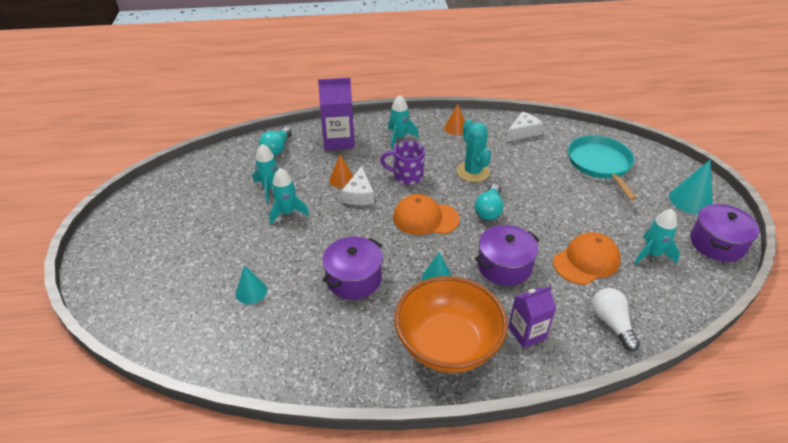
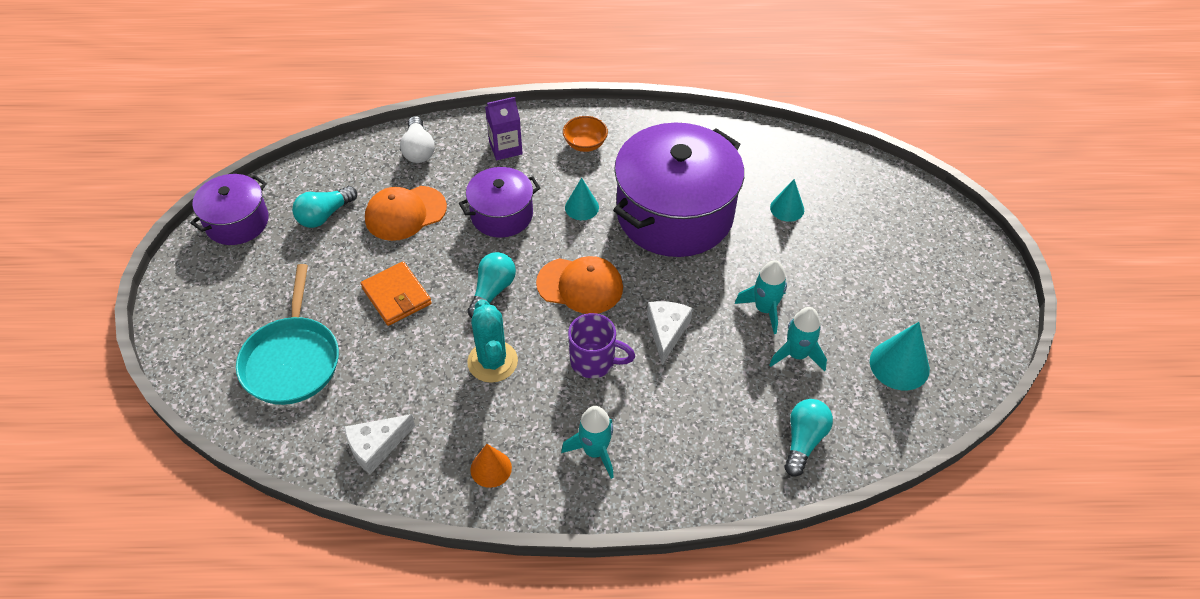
camera: 175 degrees left, 10 degrees up
purple carton [318,78,355,150] -> none
purple pot [322,237,383,299] -> purple pot [613,123,744,257], size x1.88
orange cone [329,155,353,188] -> none
orange bowl [394,276,508,373] -> orange bowl [563,116,608,152], size x0.43
turquoise rocket [635,209,680,264] -> turquoise light bulb [292,186,357,228]
turquoise cone [669,160,713,215] -> turquoise cone moved to [870,322,930,390]
none -> orange wallet [361,262,432,326]

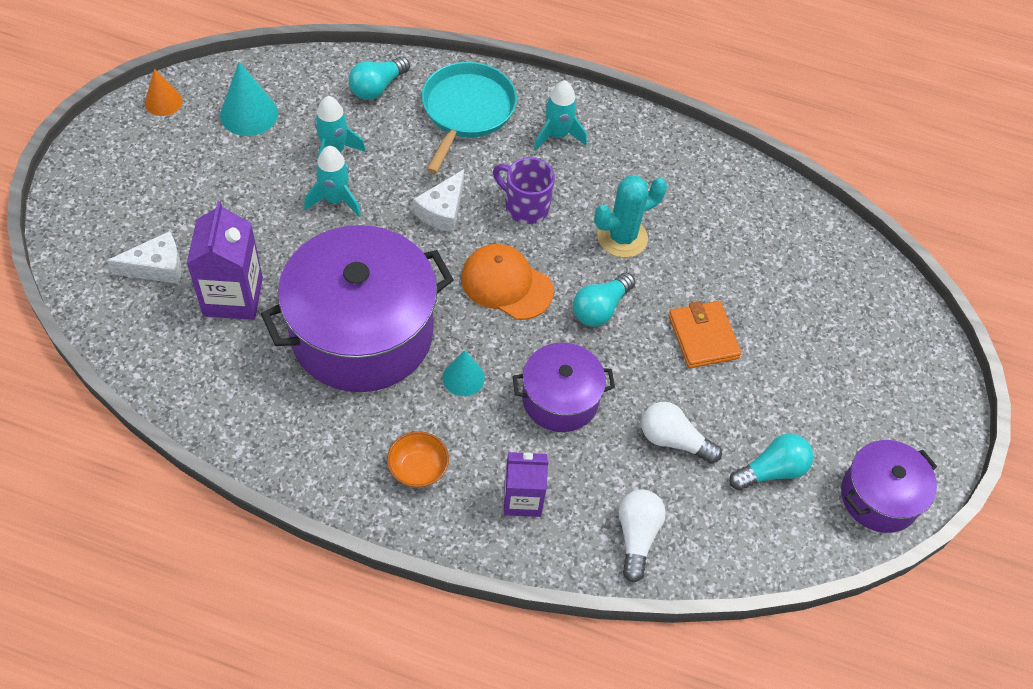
camera: 165 degrees left, 5 degrees up
turquoise pan [236,264,339,405] -> turquoise pan moved to [422,62,517,174]
white cheese [344,414,415,474] -> white cheese moved to [107,231,181,284]
orange cap [365,186,447,241] -> white light bulb [641,402,722,464]
turquoise cactus [467,299,518,383] -> turquoise cactus turned 60 degrees clockwise [594,176,667,257]
orange cone [470,444,512,488] -> orange cone moved to [145,68,183,116]
turquoise cone [770,179,804,222] -> purple carton [187,201,263,320]

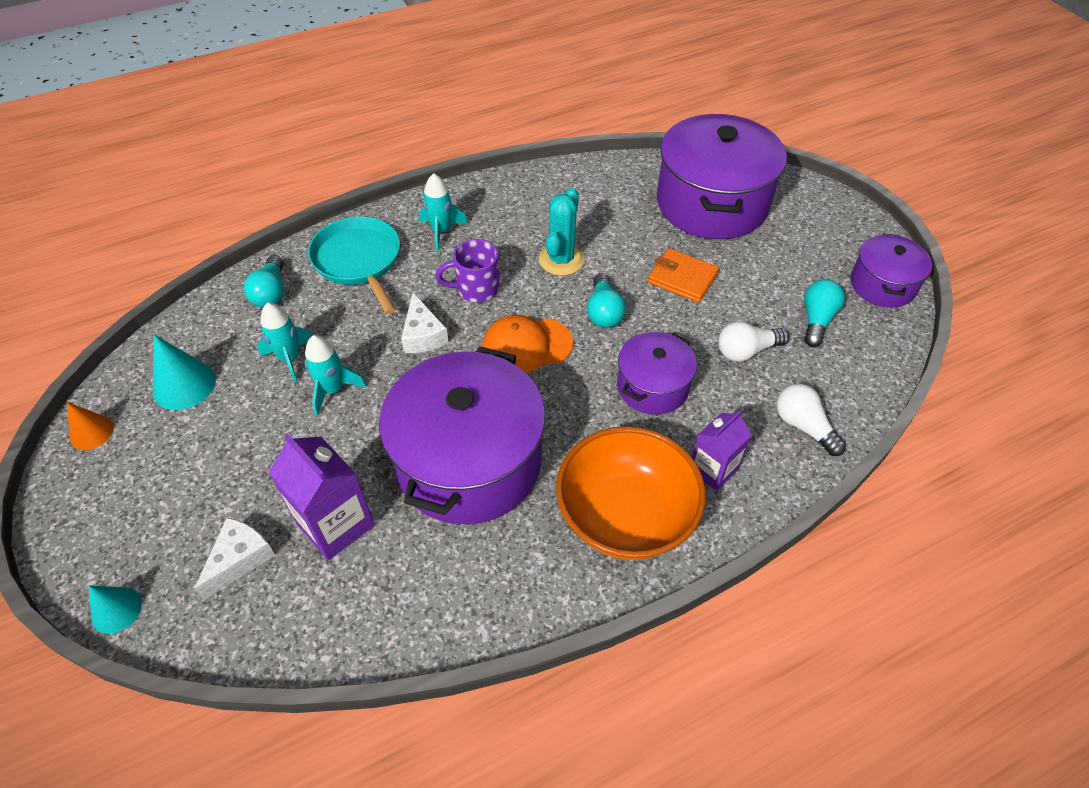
camera: 40 degrees left, 5 degrees down
orange bowl [387,431,449,488] -> orange bowl [556,426,706,560], size x2.31
turquoise cone [442,350,485,396] -> turquoise cone moved to [89,586,142,634]
none -> purple pot [657,114,787,239]

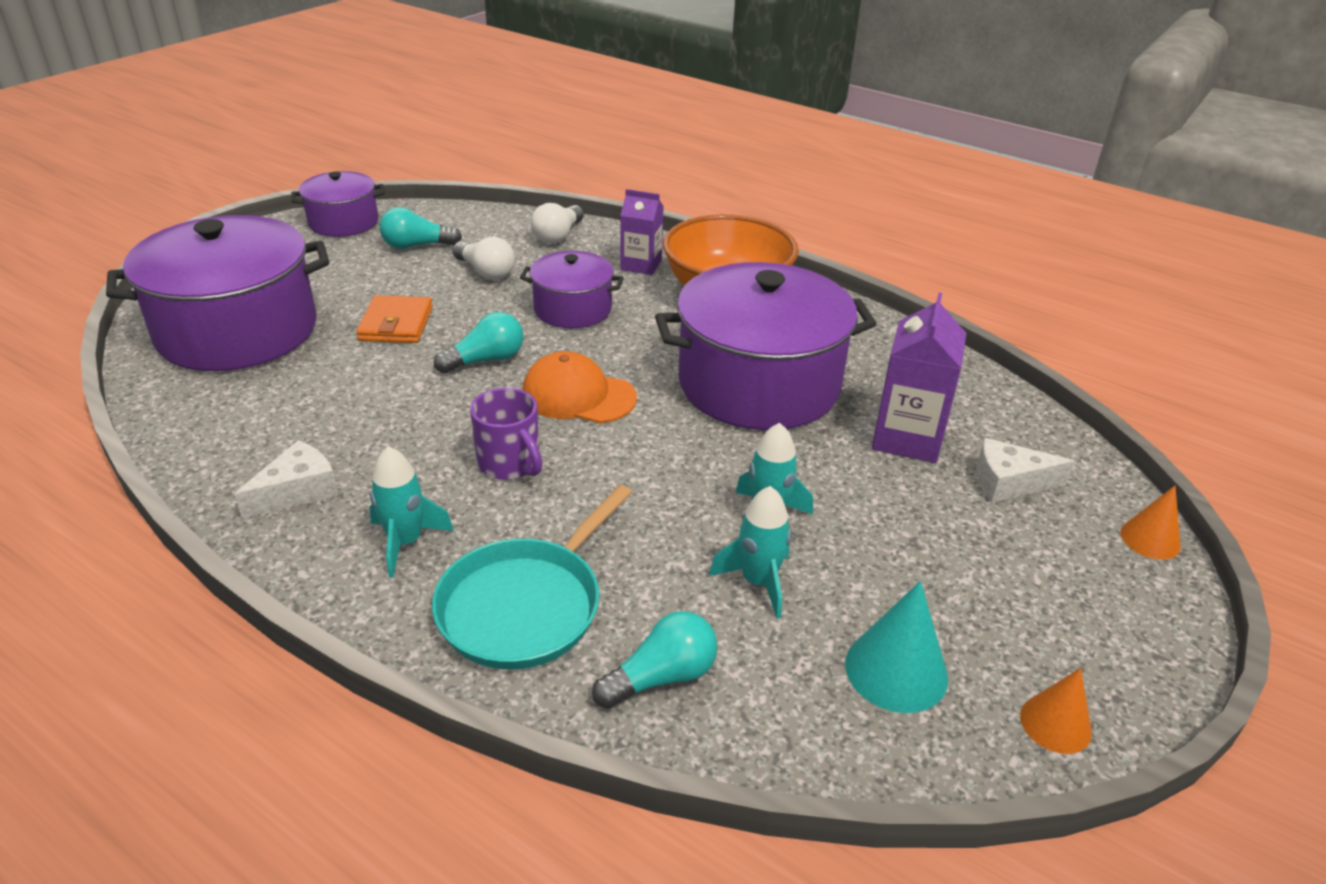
camera: 120 degrees left, 15 degrees down
turquoise cone [89,586,142,634] -> orange cone [1121,486,1181,560]
white cheese [401,293,449,353] -> white cheese moved to [234,440,339,519]
orange cap [482,315,573,373] -> orange cap turned 150 degrees clockwise [523,351,637,423]
turquoise cactus [539,187,584,276] -> none

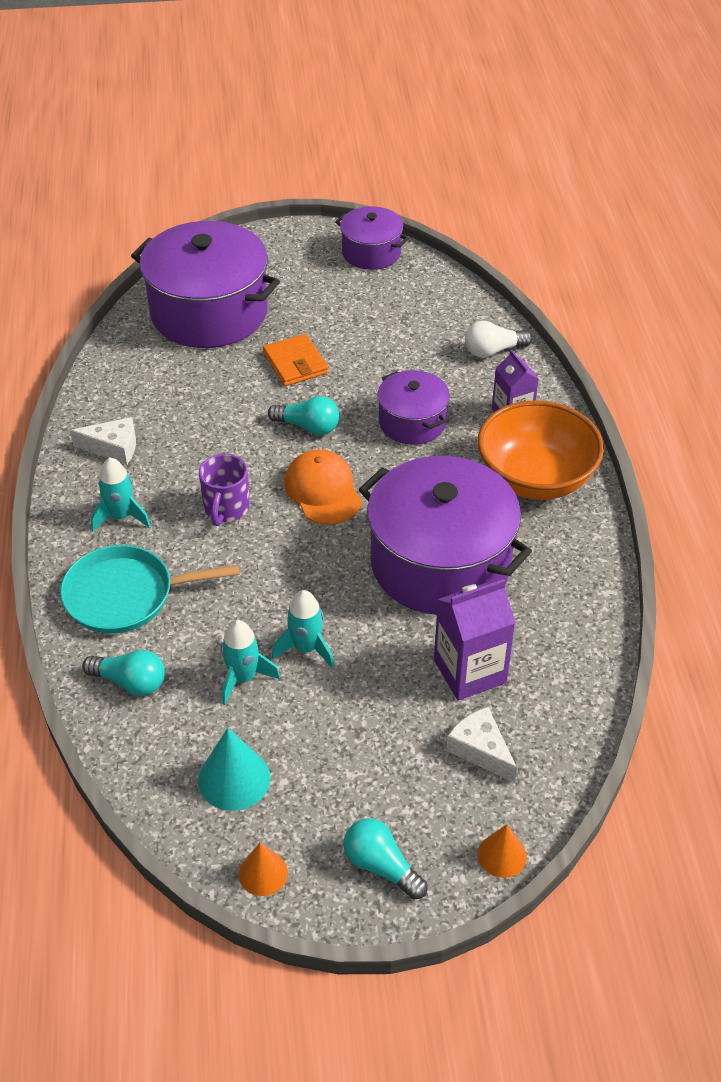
camera: 50 degrees right, 10 degrees up
orange wallet [356,295,433,343] -> orange wallet turned 75 degrees counterclockwise [263,334,328,386]
turquoise light bulb [380,207,462,249] -> turquoise light bulb moved to [344,818,428,900]
white light bulb [452,237,515,280] -> none

